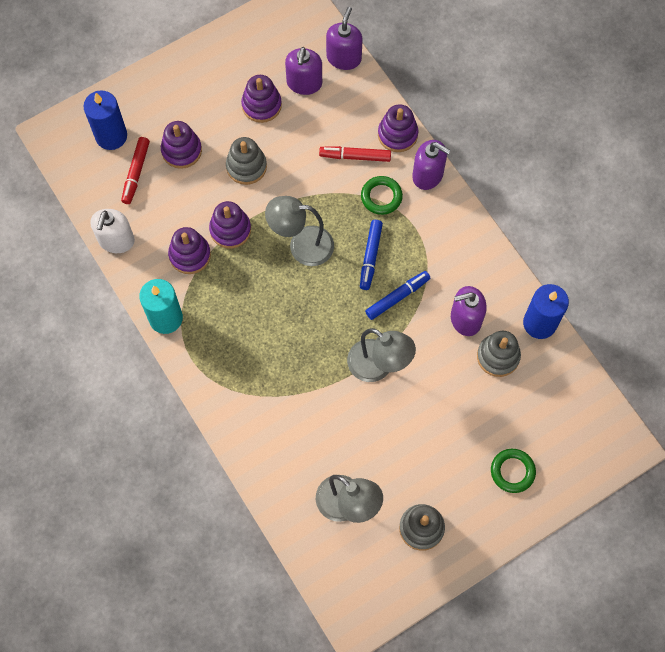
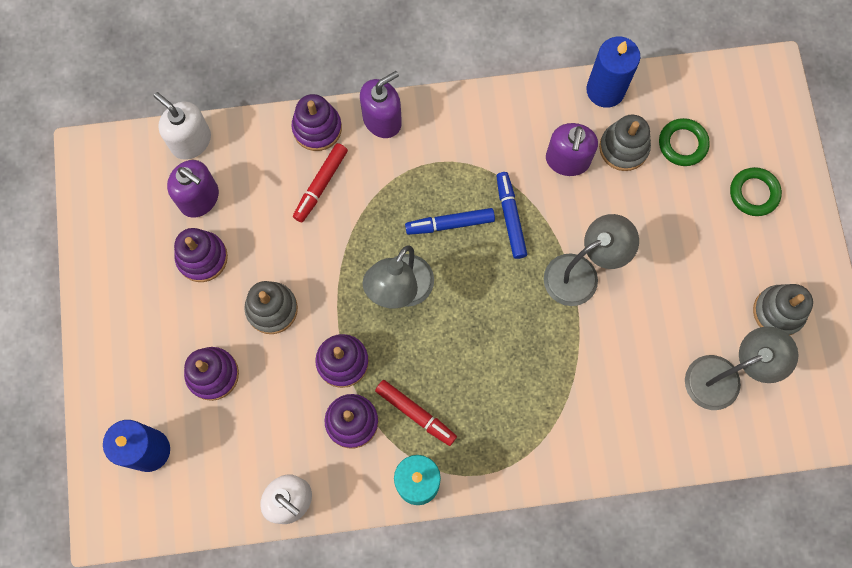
camera: 65 degrees left, 5 degrees up
red marker [121,137,150,204] -> red marker moved to [375,380,457,446]
purple soap dispenser [326,7,363,70] -> white soap dispenser [154,92,211,160]
blue marker [360,220,383,290] -> blue marker turned 135 degrees clockwise [405,208,495,235]
green ring [361,176,403,215] -> green ring moved to [659,118,710,166]

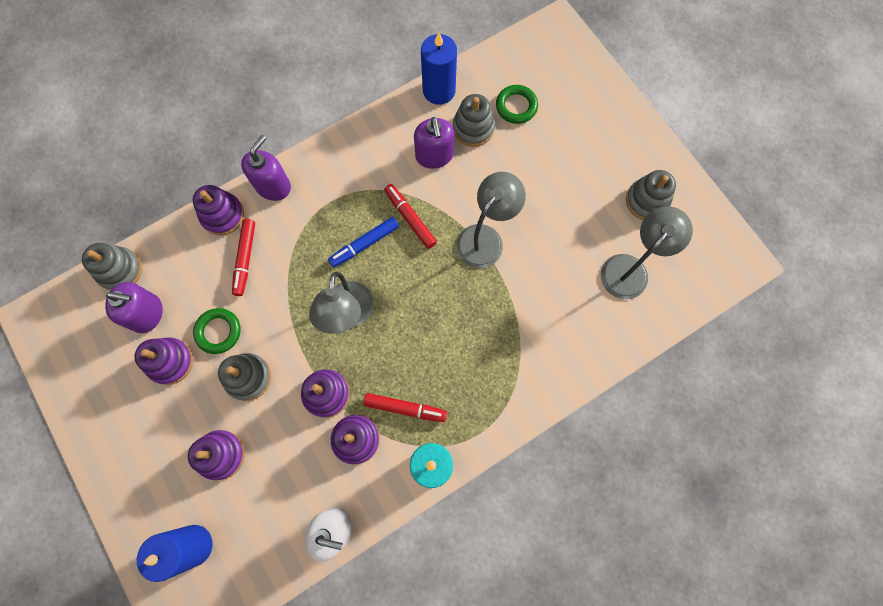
camera: 25 degrees left, 0 degrees up
white soap dispenser [154,92,211,160] -> grey stacking toy [82,243,142,291]
blue marker [496,172,527,259] -> red marker [384,184,437,249]
green ring [730,167,782,216] -> green ring moved to [193,308,241,354]

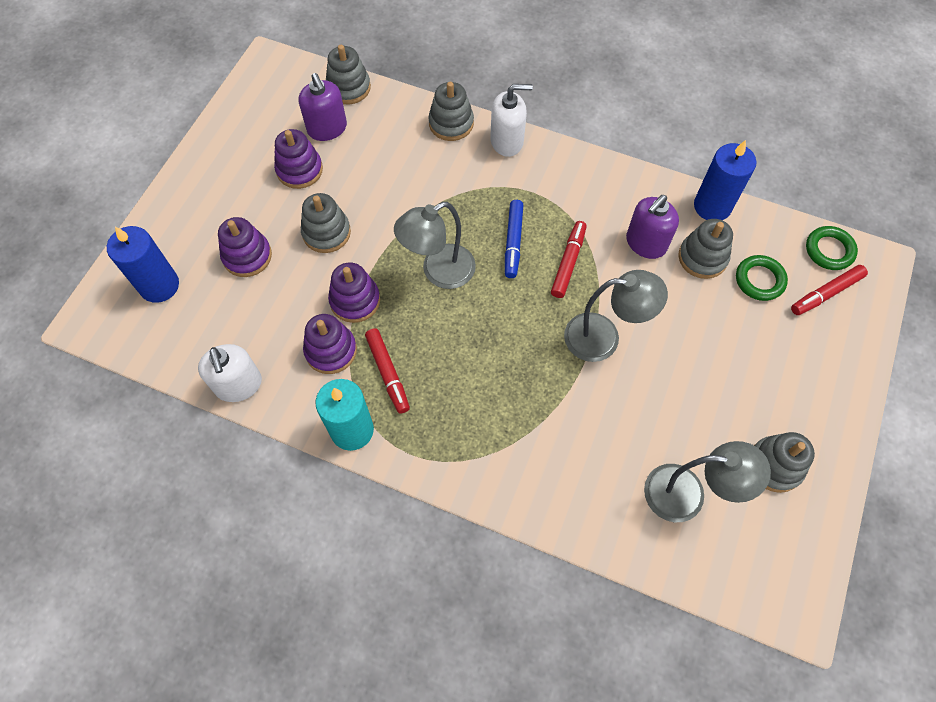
camera: 55 degrees right, 10 degrees down
purple stacking toy [193,185,244,235] -> grey stacking toy [428,82,474,141]
green ring [193,308,241,354] -> green ring moved to [806,226,858,270]
red marker [232,219,255,296] -> red marker moved to [791,265,868,315]
purple soap dispenser [241,135,291,201] -> white soap dispenser [490,84,533,157]
blue marker [328,217,399,267] -> blue marker turned 105 degrees counterclockwise [505,200,523,278]

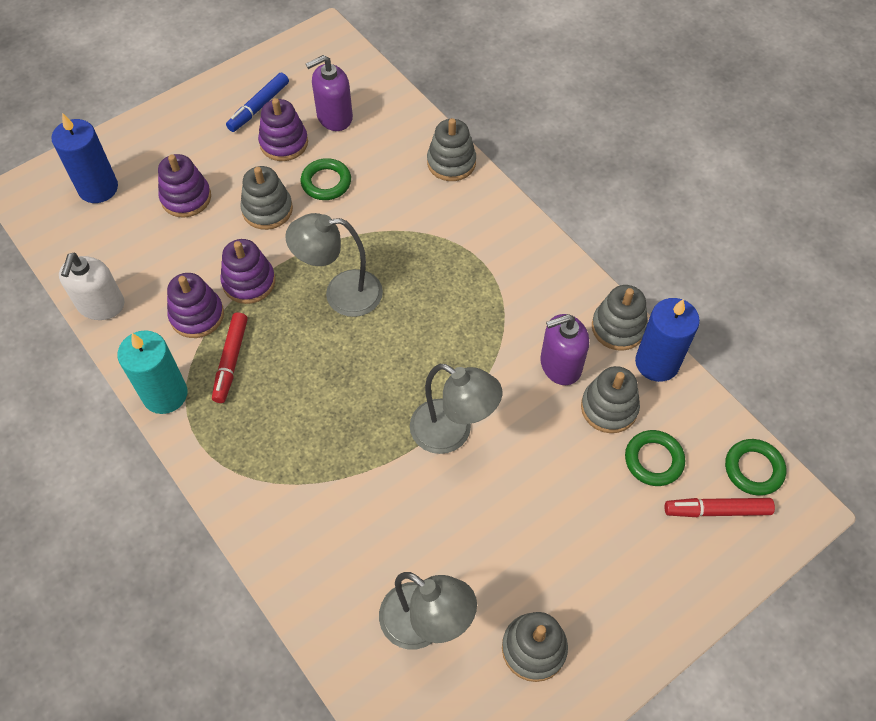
camera: 30 degrees right, 5 degrees down
purple soap dispenser [298,73,347,141] -> purple soap dispenser turned 60 degrees clockwise [306,55,353,131]
grey stacking toy [326,45,371,104] -> grey stacking toy moved to [592,285,648,351]
white soap dispenser [490,84,533,157] -> none
blue marker [505,200,523,278] -> blue marker moved to [226,72,289,132]
red marker [551,221,587,298] -> none
none -> green ring [301,158,351,200]

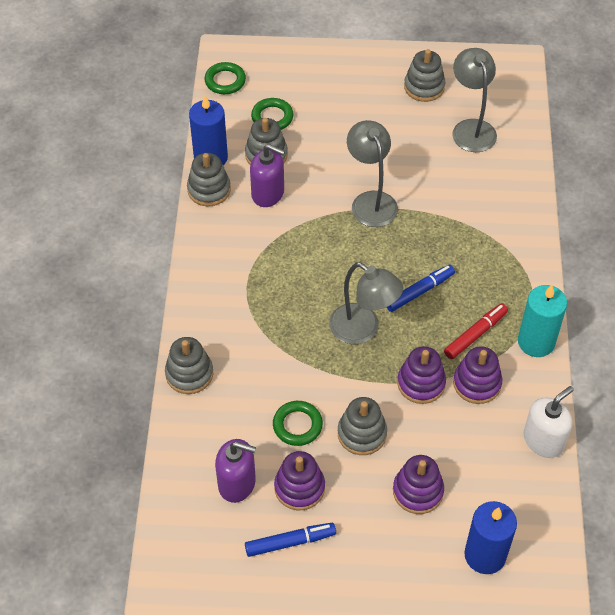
camera: 140 degrees left, 5 degrees down
red marker [665,498,775,517] -> none
none -> blue marker [386,265,455,312]

